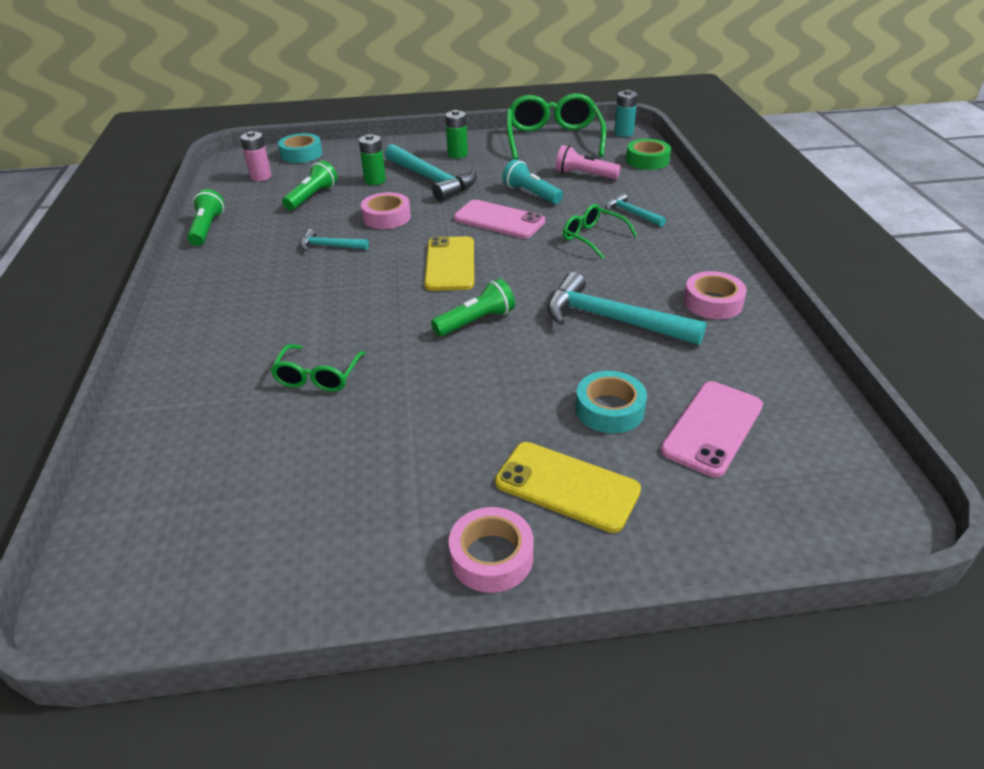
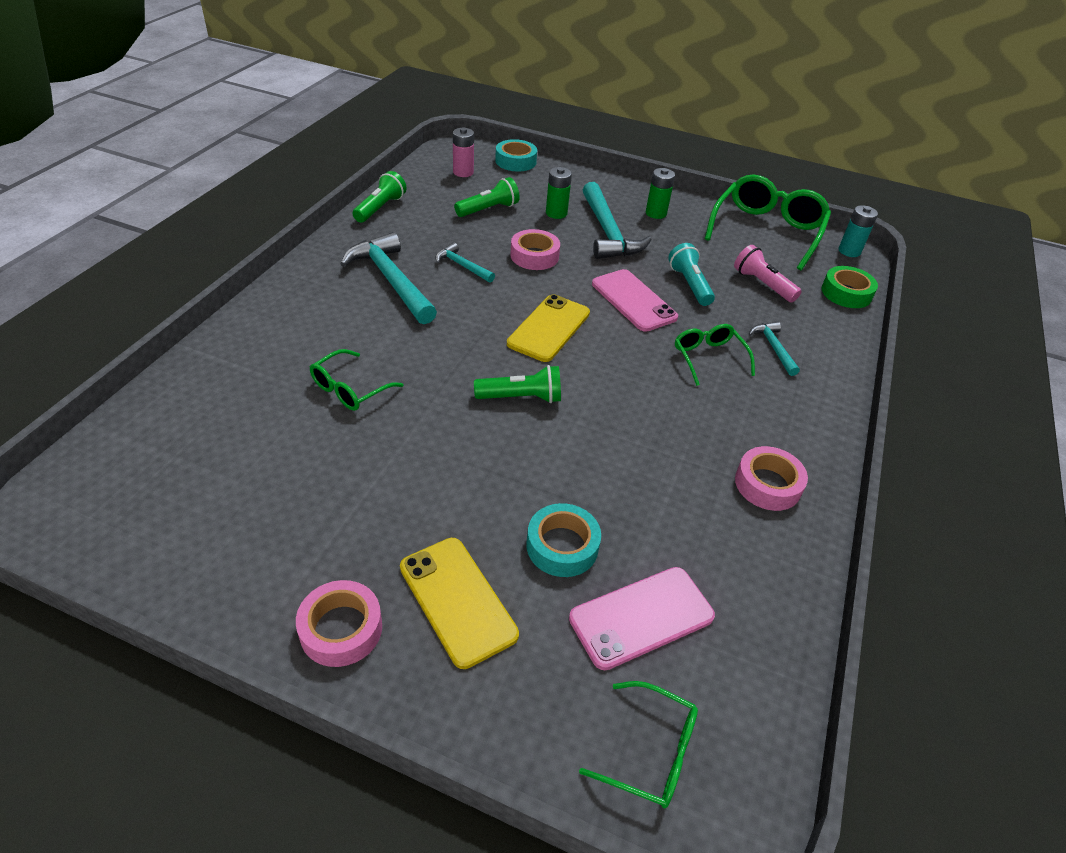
camera: 25 degrees right, 5 degrees up
turquoise hammer [547,272,707,345] -> turquoise hammer moved to [341,232,437,324]
none -> green glasses [579,681,698,808]

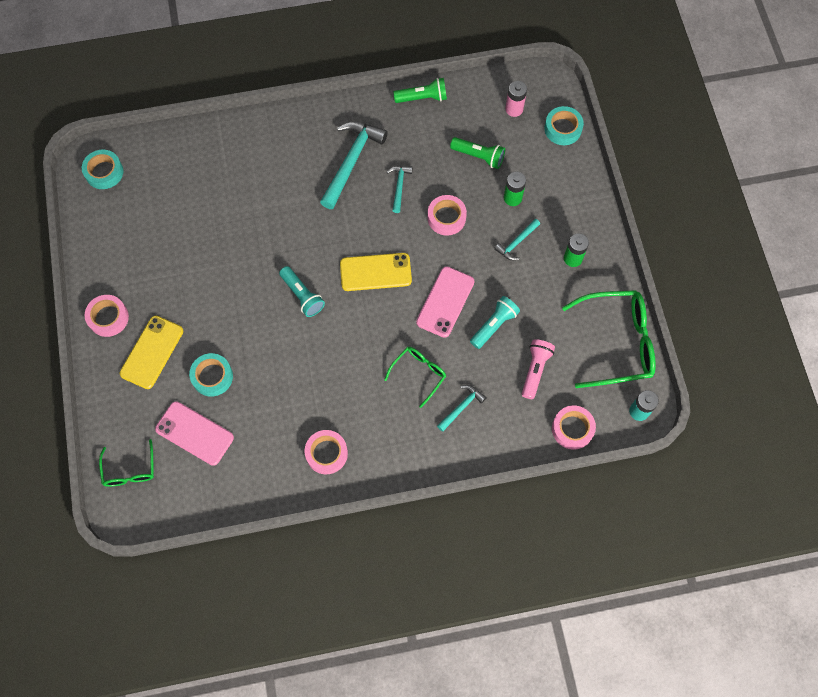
camera: 60 degrees right, 25 degrees up
green glasses [310,349,404,411] -> none
green flashlight [474,365,561,403] -> turquoise flashlight [279,266,325,317]
turquoise hammer [583,182,652,259] -> turquoise hammer [494,219,540,260], size x0.51
green tape [821,266,878,308] -> pink tape [552,406,596,450]
none -> turquoise tape [82,150,123,189]

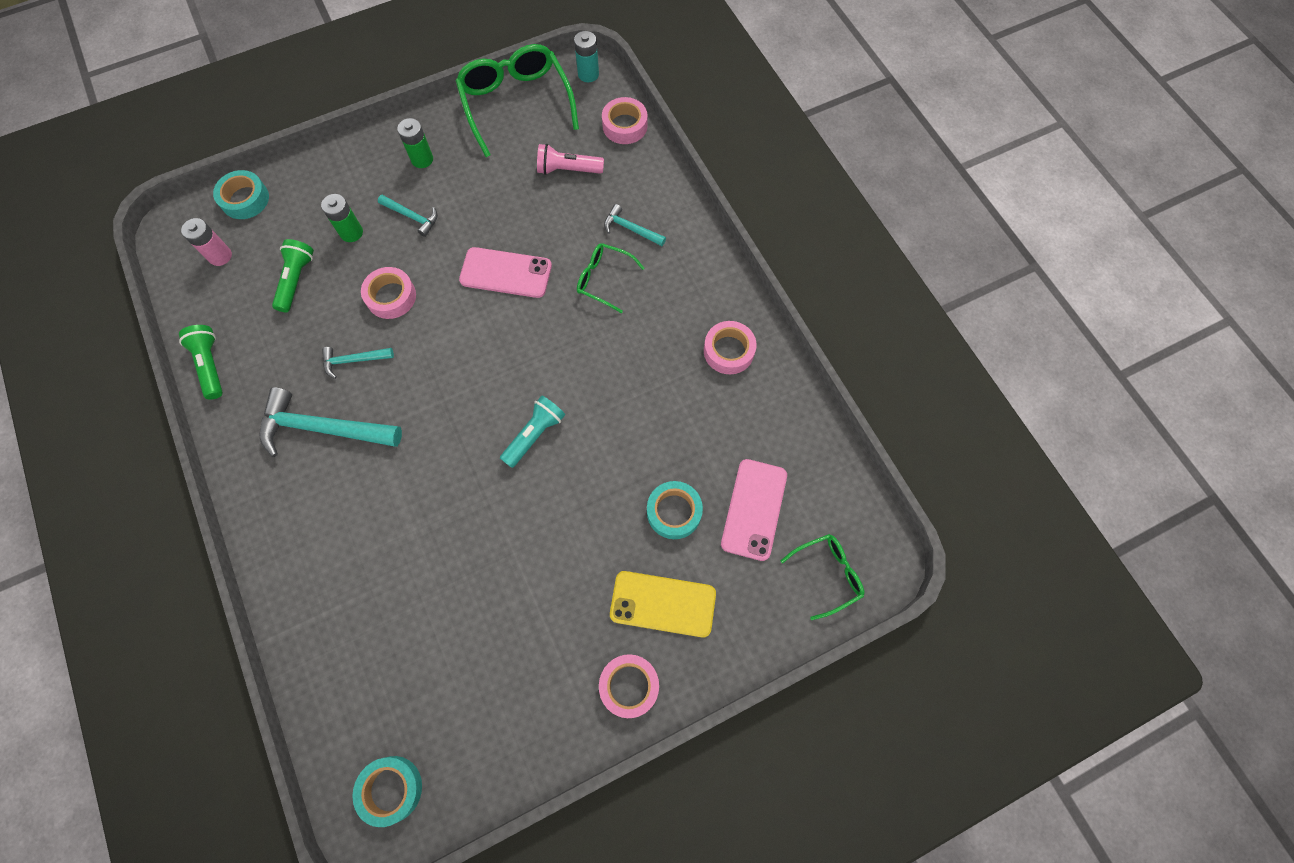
camera: 105 degrees left, 0 degrees up
yellow phone [340,253,412,291] -> none
turquoise flashlight [470,296,520,349] -> none

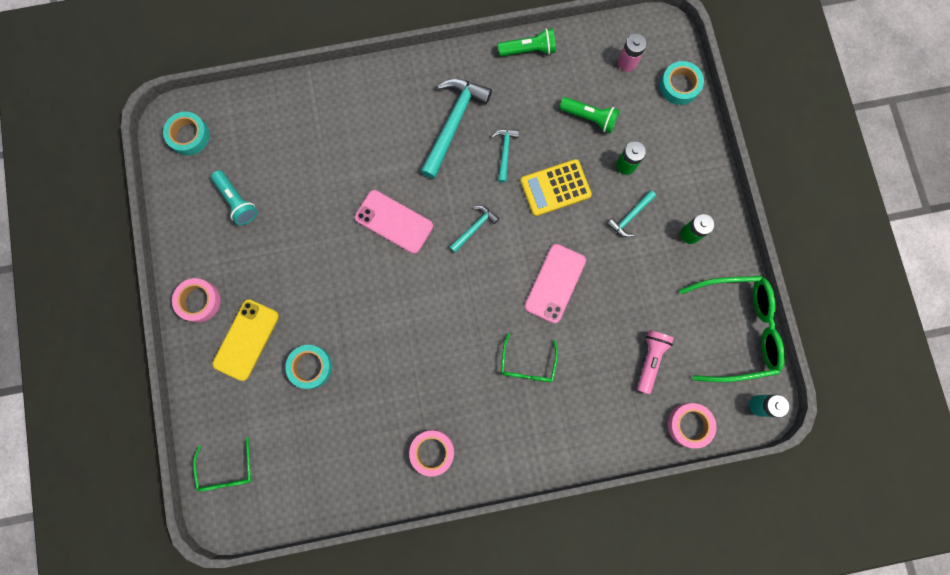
camera: 105 degrees right, 10 degrees up
pink tape [361,267,416,319] -> yellow calculator [520,159,592,216]
turquoise flashlight [500,395,565,468] -> turquoise flashlight moved to [211,170,258,225]
green glasses [577,243,644,313] -> green glasses turned 150 degrees clockwise [501,333,558,382]
turquoise hammer [604,204,666,246] -> turquoise hammer moved to [449,205,500,253]
pink phone [721,459,787,561] -> pink phone moved to [355,190,433,254]

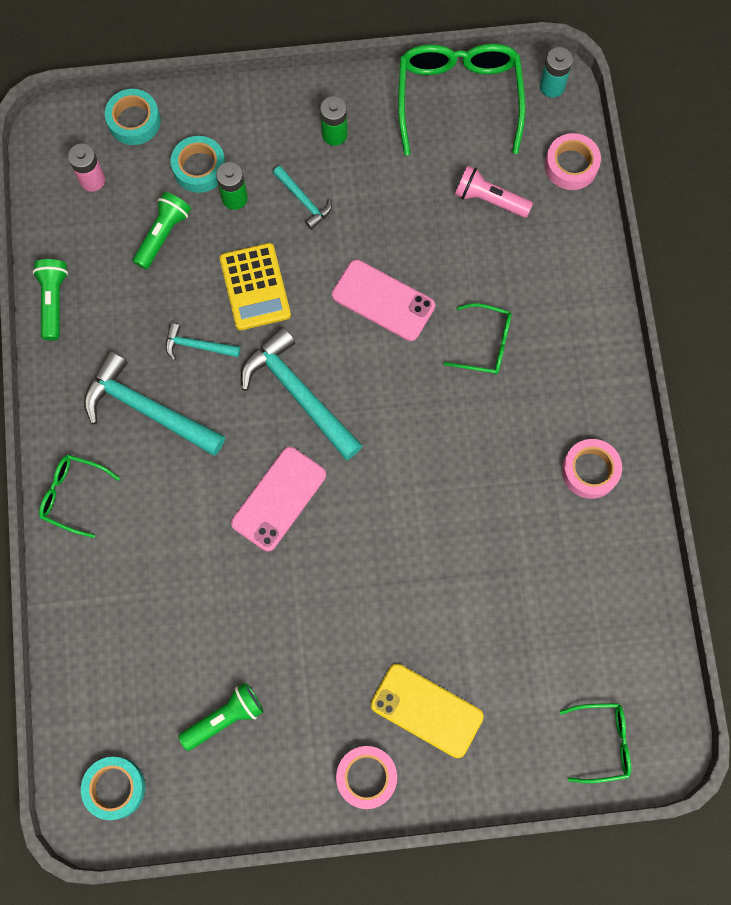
camera: 85 degrees left, 5 degrees down
turquoise flashlight [211,170,258,225] -> green flashlight [178,683,264,751]
turquoise tape [285,345,332,389] -> turquoise tape moved to [171,136,226,193]
turquoise hammer [449,205,500,253] -> turquoise hammer [241,327,363,460], size x1.95
none -> green glasses [39,455,120,538]

